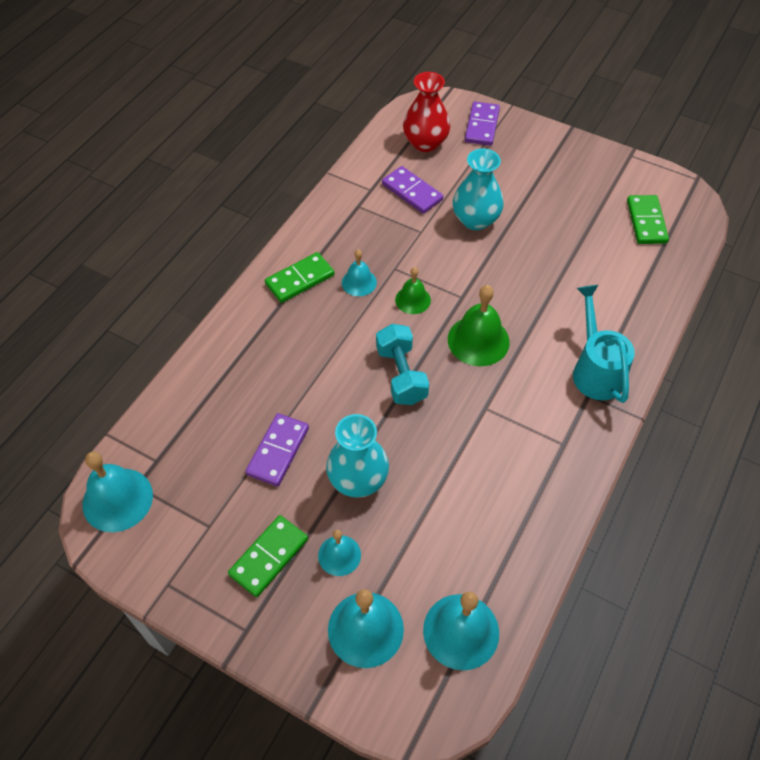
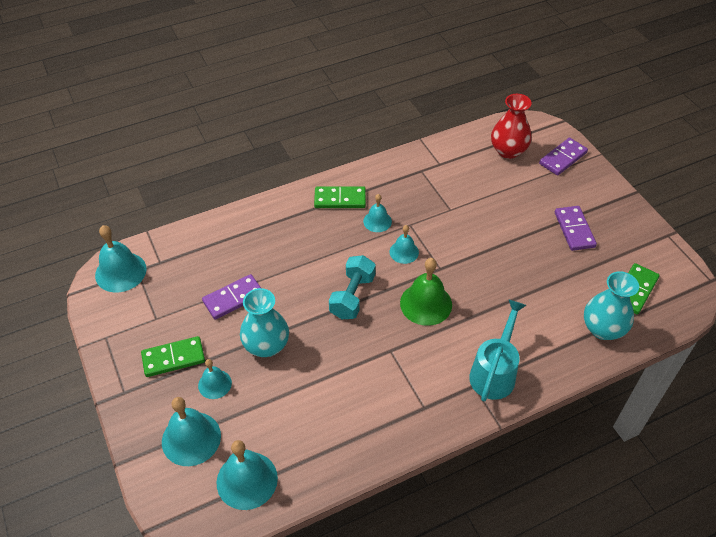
camera: 35 degrees right, 5 degrees down
purple domino [382,166,443,214] -> purple domino moved to [555,206,597,251]
green bell [395,267,431,314] -> turquoise bell [390,225,419,264]
turquoise vase [453,149,504,230] -> turquoise vase moved to [584,271,639,340]

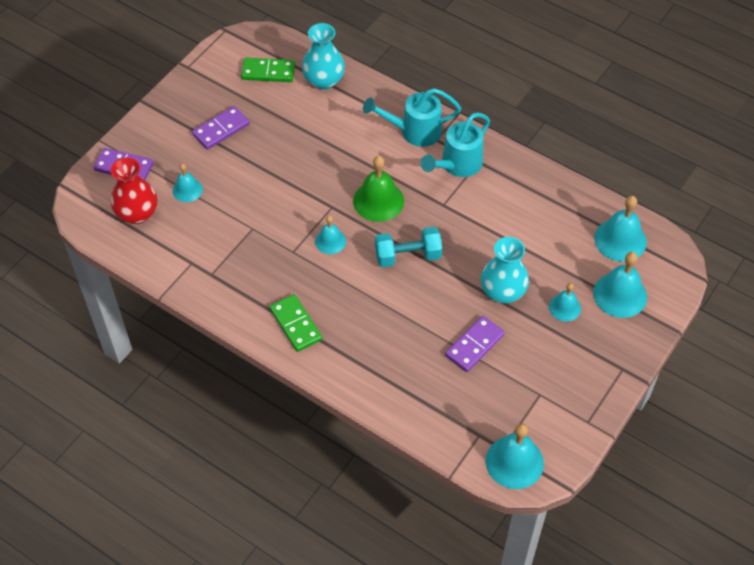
camera: 120 degrees left, 5 degrees up
green domino [141,336,205,377] -> none
purple domino [202,274,261,320] -> purple domino turned 75 degrees counterclockwise [445,316,505,372]
turquoise bell [363,194,392,232] -> turquoise bell moved to [173,164,203,202]
none -> turquoise watering can [421,113,490,177]

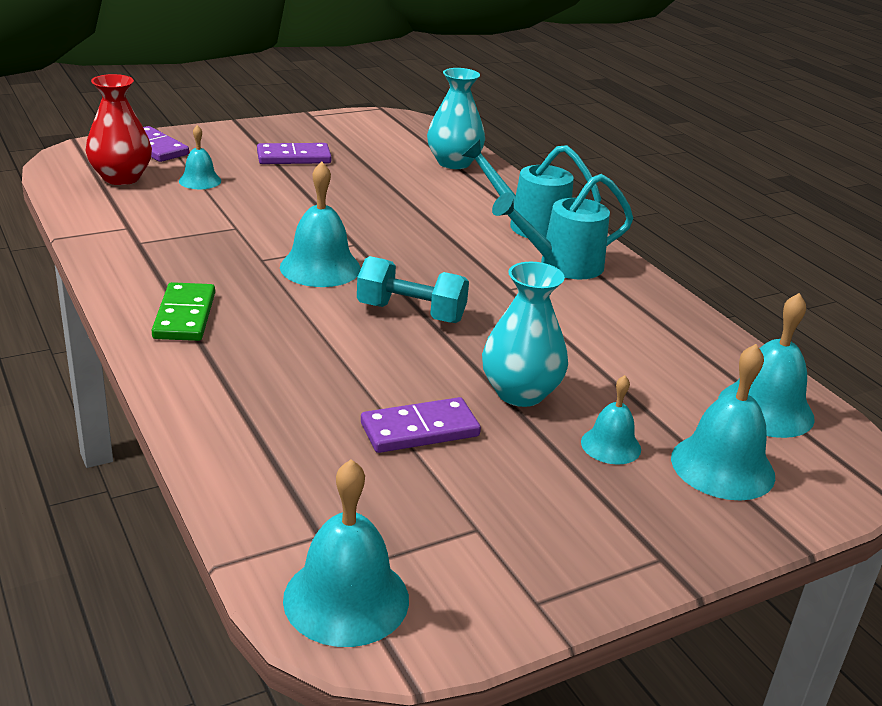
camera: 25 degrees right, 25 degrees down
green domino [241,58,295,82] -> none
turquoise bell [315,216,346,254] -> turquoise bell [280,162,361,287], size x1.68
green bell [353,156,404,222] -> none

